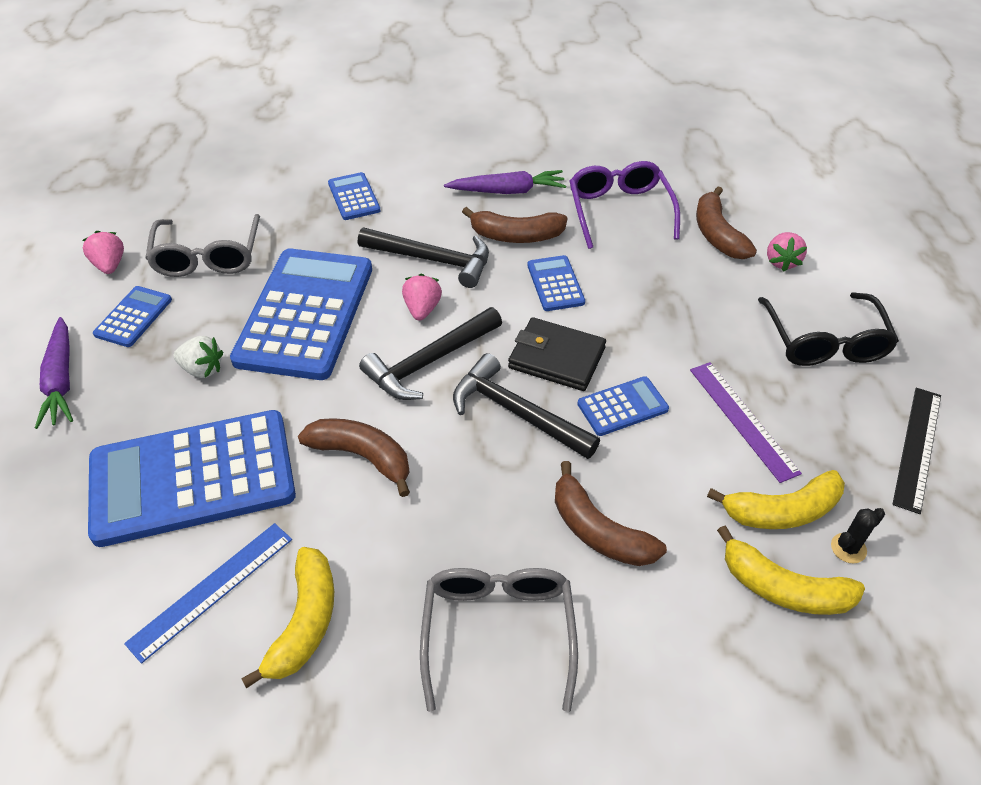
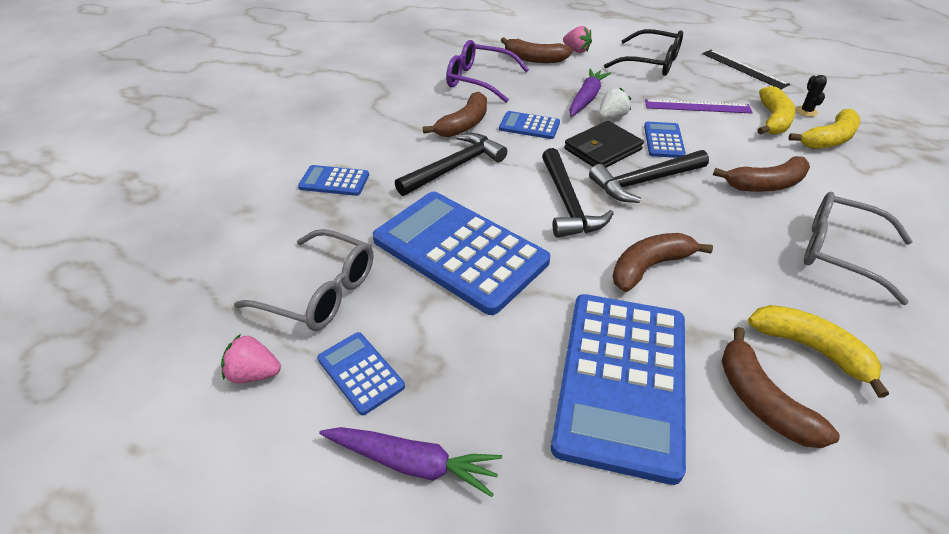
camera: 60 degrees left, 5 degrees down
blue ruler [124,523,292,664] -> brown banana [722,327,840,448]
white strawberry [174,336,223,378] -> white strawberry moved to [599,88,631,119]
pink strawberry [402,274,442,321] -> none
purple carrot [444,170,566,194] -> purple carrot moved to [569,69,611,117]

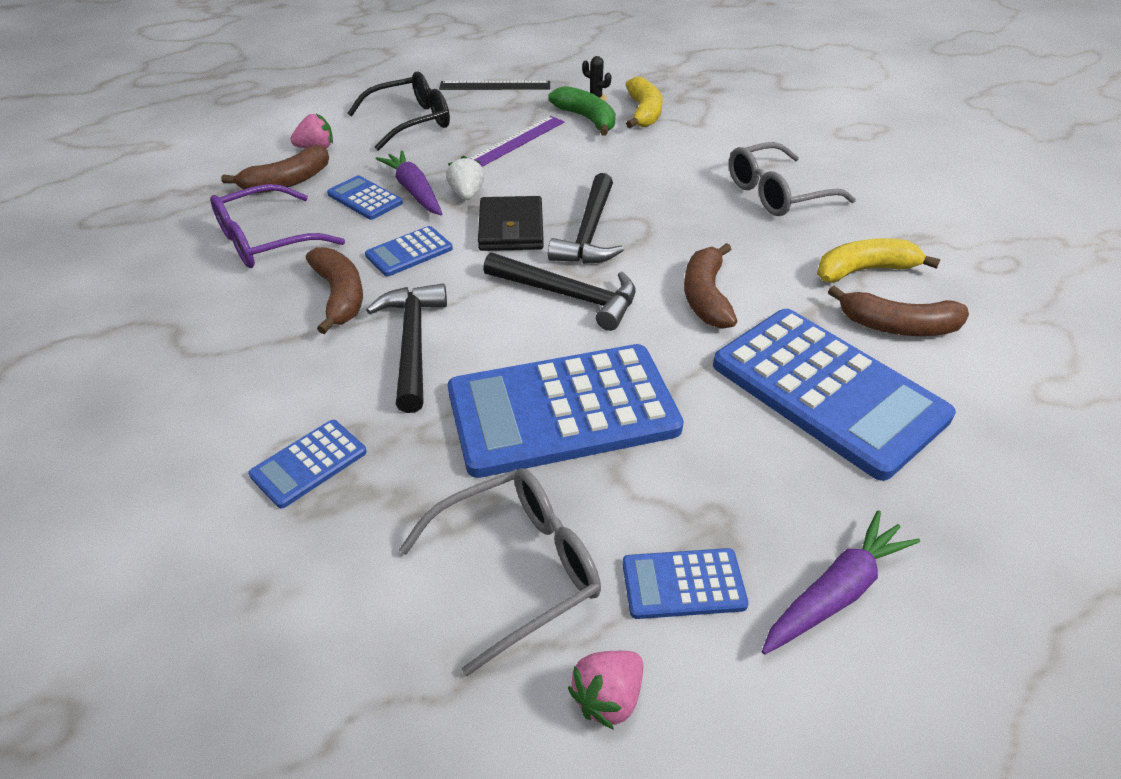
camera: 55 degrees left, 0 degrees up
blue calculator [644,122,686,158] -> blue calculator moved to [327,175,403,220]
brown banana [713,156,810,192] -> none
yellow banana [758,86,796,135] -> green banana [548,86,616,136]

